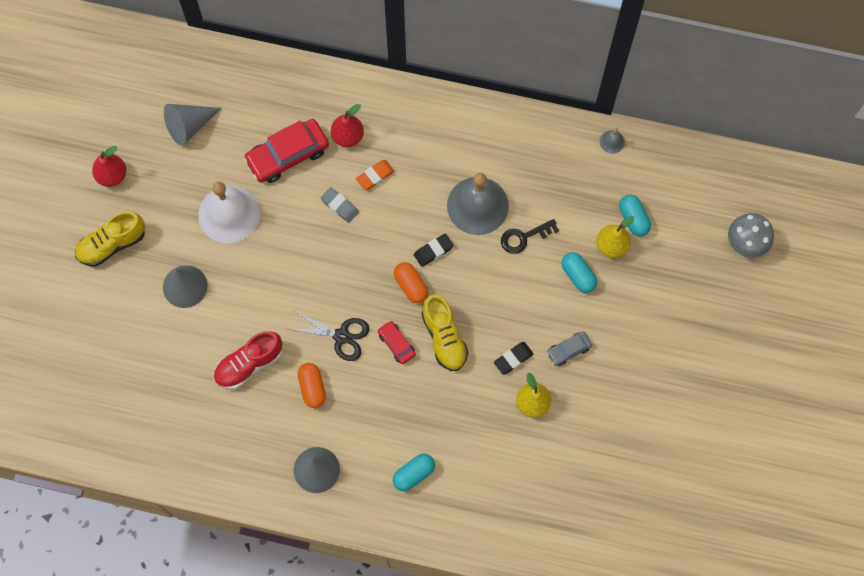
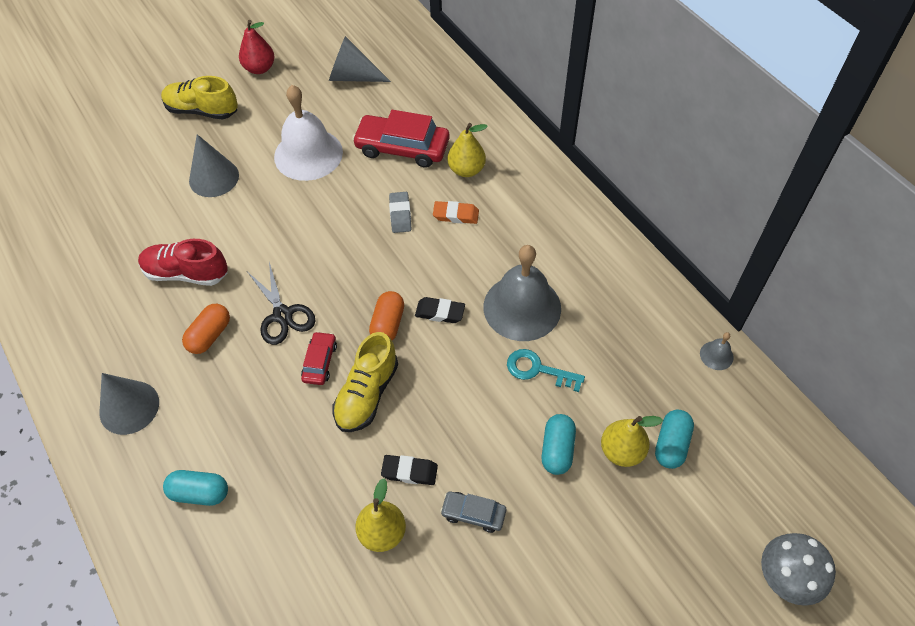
camera: 45 degrees right, 15 degrees down
red pear [331,104,364,147] -> yellow pear [447,123,488,177]
black key [501,219,559,254] -> turquoise key [507,349,585,392]

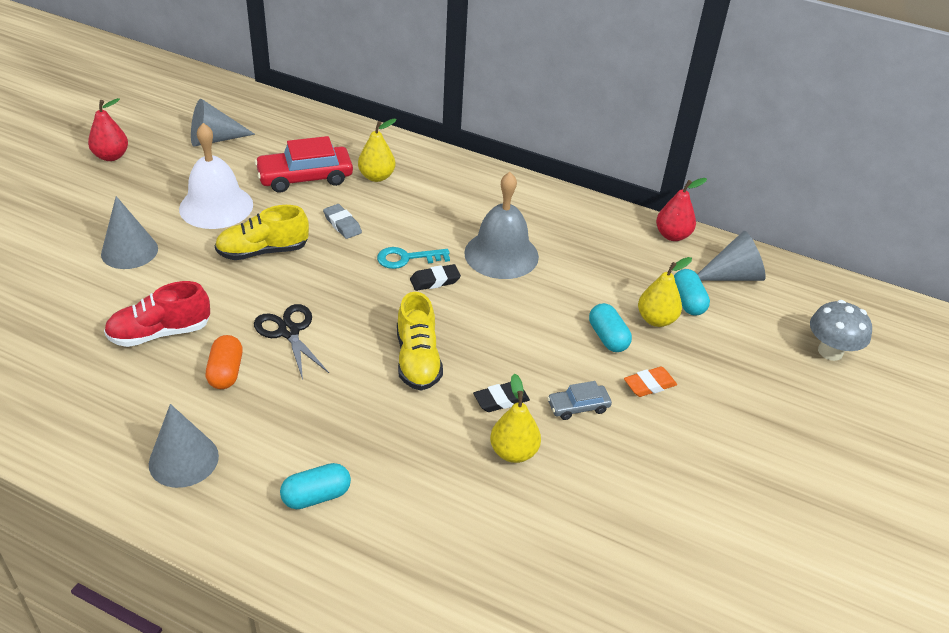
camera: 35 degrees left, 15 degrees down
yellow shoe [161,76,238,120] -> yellow shoe moved to [215,205,309,260]
black scissors [248,262,315,345] -> black scissors turned 150 degrees counterclockwise [254,304,329,380]
red car [301,331,337,385] -> none
orange capsule [369,291,404,340] -> none
orange eraser [433,201,479,224] -> orange eraser moved to [624,366,677,397]
turquoise key [507,349,585,392] -> turquoise key moved to [377,247,450,269]
grey bell [700,332,734,370] -> red pear [656,178,707,241]
none -> grey cone [697,231,766,281]

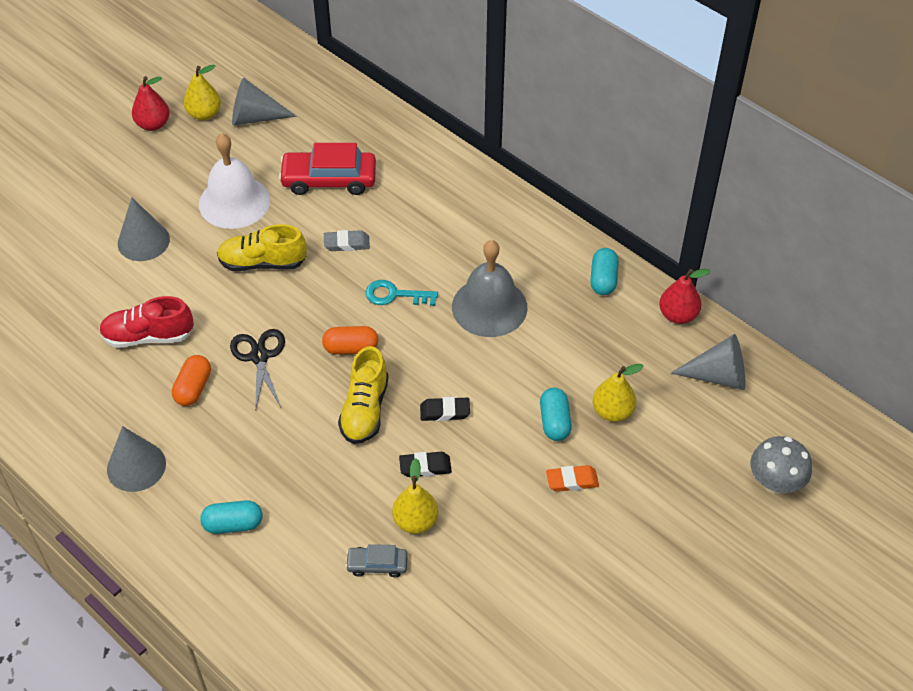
camera: 20 degrees right, 10 degrees up
grey eraser [323,204,362,239] -> grey eraser turned 75 degrees counterclockwise [324,230,370,251]
yellow pear [358,119,396,182] -> yellow pear moved to [184,65,221,120]
black eraser [410,264,461,291] -> black eraser moved to [420,397,470,421]
grey car [547,381,612,420] -> grey car moved to [345,544,408,577]
turquoise capsule [674,269,710,315] -> turquoise capsule moved to [590,248,619,295]
none -> orange capsule [322,326,379,355]

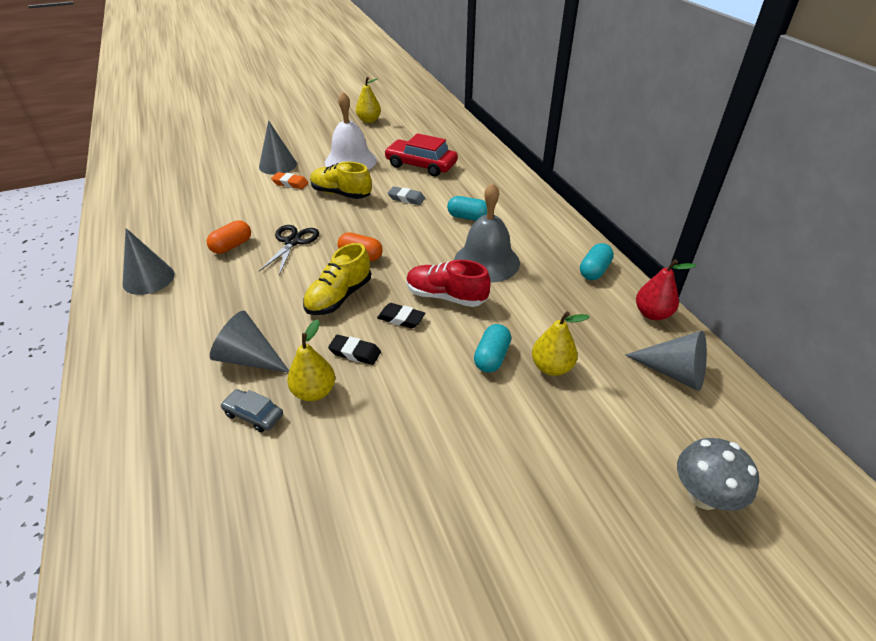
camera: 25 degrees right, 10 degrees down
red shoe [99,296,194,348] -> red shoe moved to [406,260,491,307]
red pear [132,76,170,131] -> none
turquoise capsule [200,500,263,534] -> turquoise capsule moved to [447,196,487,221]
grey cone [232,78,297,125] -> grey cone moved to [210,311,289,373]
turquoise key [365,280,438,306] -> none
orange eraser [546,465,599,492] -> orange eraser moved to [271,172,308,189]

